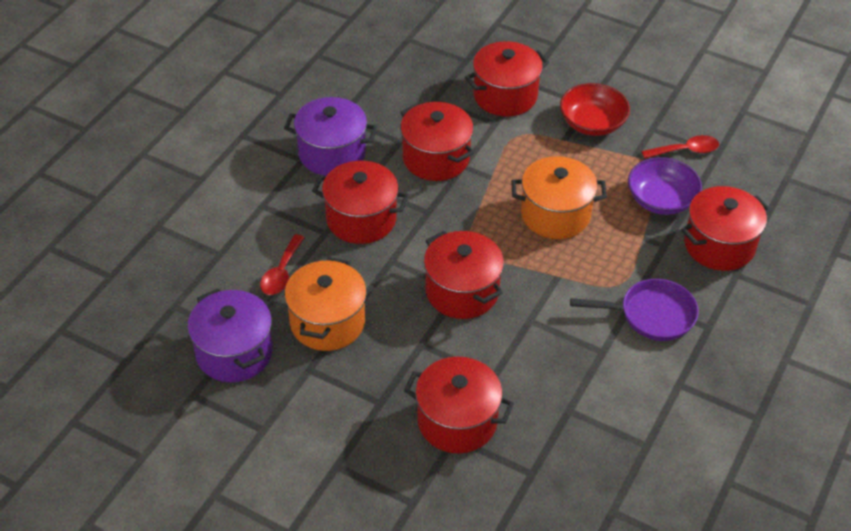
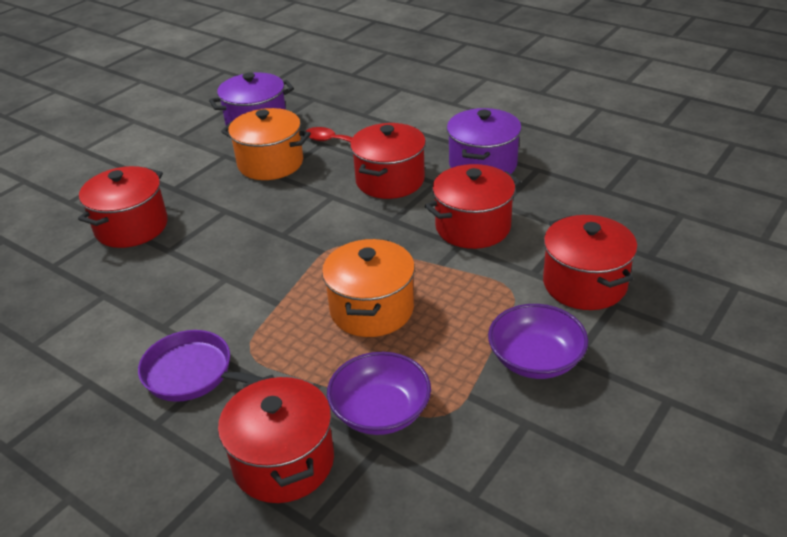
camera: 100 degrees right, 10 degrees down
red pot [424,231,504,319] -> none
red bowl [560,83,630,136] -> purple bowl [488,304,588,379]
purple pan [570,279,699,341] -> purple pan turned 105 degrees clockwise [138,330,263,402]
red spoon [641,135,719,159] -> none

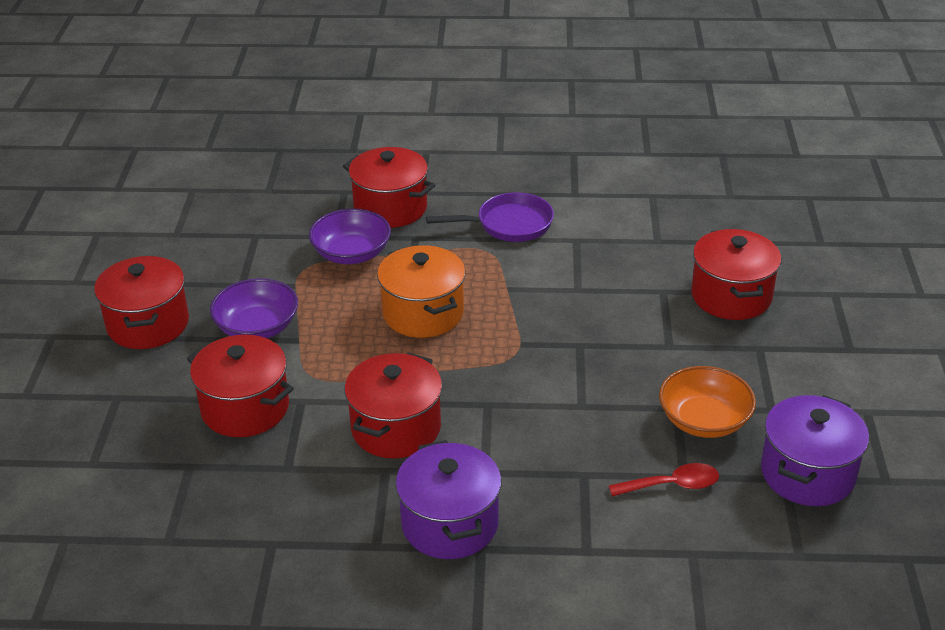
camera: 145 degrees right, 0 degrees up
orange pot [221,108,311,180] -> orange bowl [659,366,756,438]
red pot [350,123,426,199] -> red pot moved to [94,256,189,349]

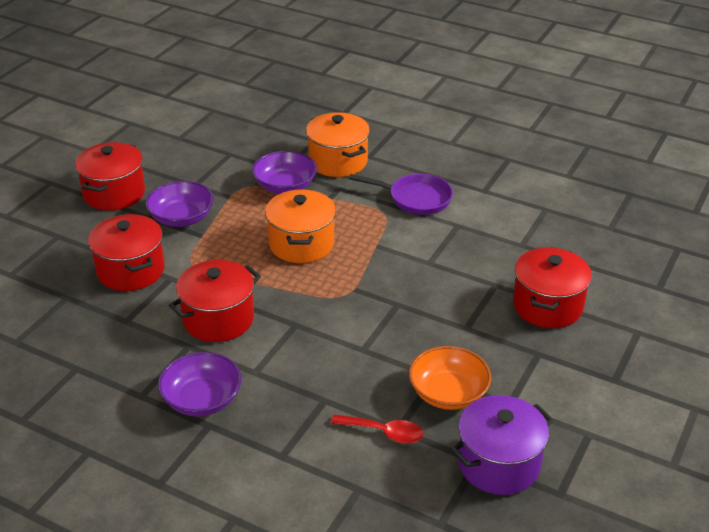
camera: 25 degrees right, 0 degrees up
red pot [343,147,435,228] -> orange pot [306,112,370,177]
purple pot [396,440,501,559] -> purple bowl [158,352,242,416]

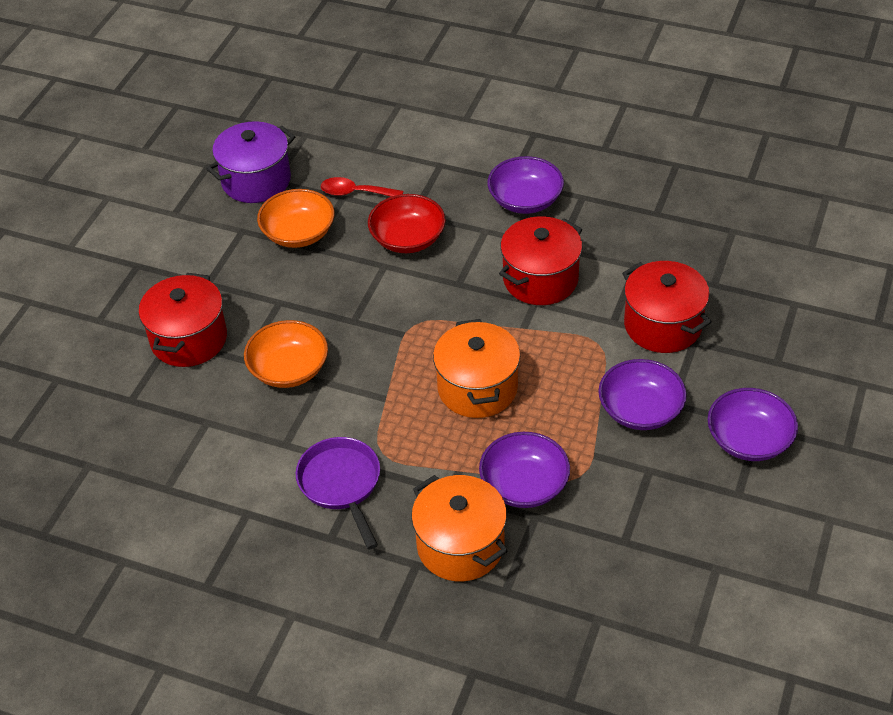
camera: 175 degrees right, 10 degrees up
red pot [75,142,145,210] -> purple bowl [707,388,798,461]
purple pan [349,174,453,215] -> purple pan turned 60 degrees clockwise [296,437,380,550]
none -> orange bowl [244,320,328,388]
none -> red bowl [368,194,446,253]

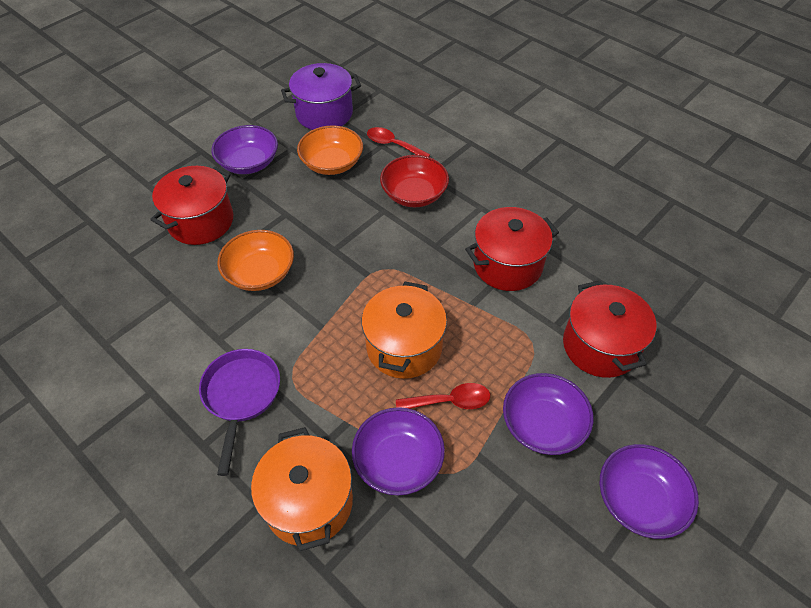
camera: 20 degrees right, 5 degrees up
purple bowl [487,156,564,214] -> purple bowl moved to [211,125,278,174]
none -> red spoon [396,383,490,409]

